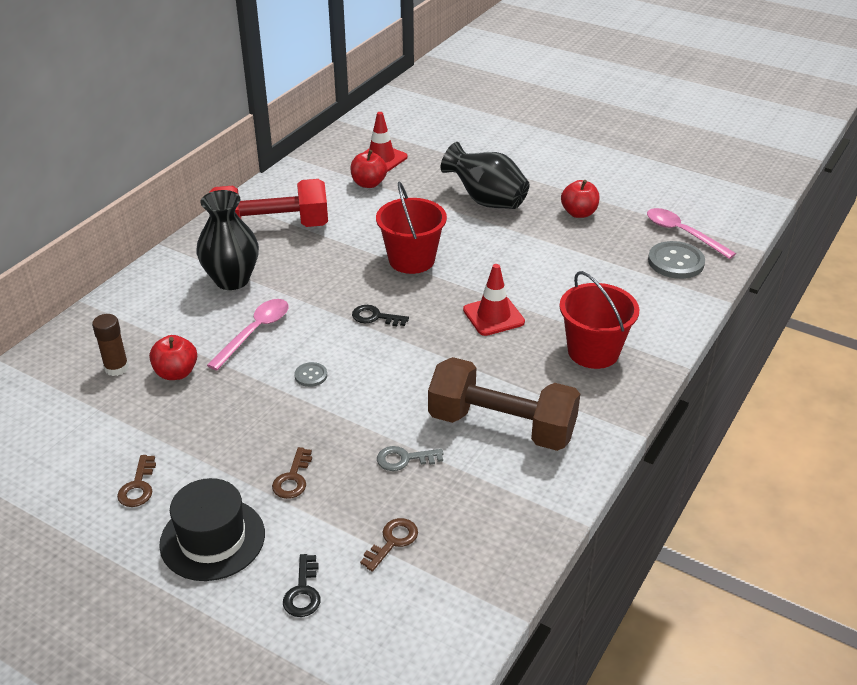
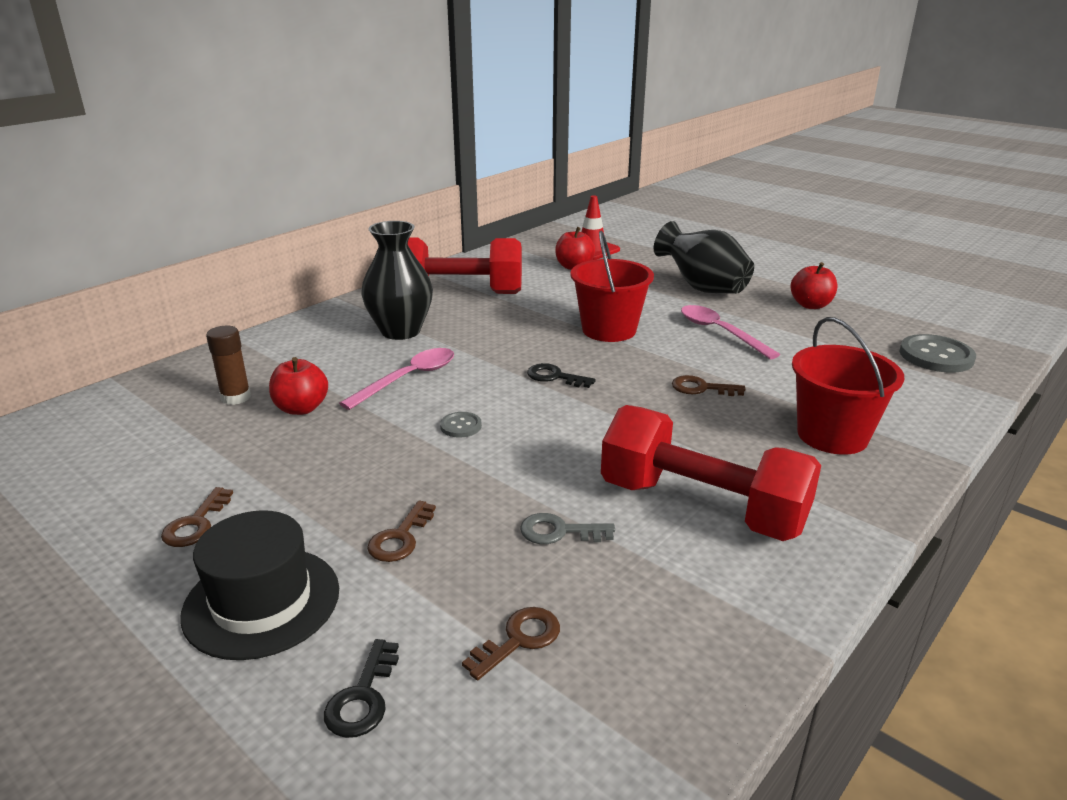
camera: 10 degrees right, 10 degrees down
brown dumbbell [428,357,580,451] -> red dumbbell [601,405,821,541]
red traffic cone [463,264,525,336] -> brown key [672,375,745,396]
pink spoon [647,208,736,259] -> pink spoon moved to [681,305,780,359]

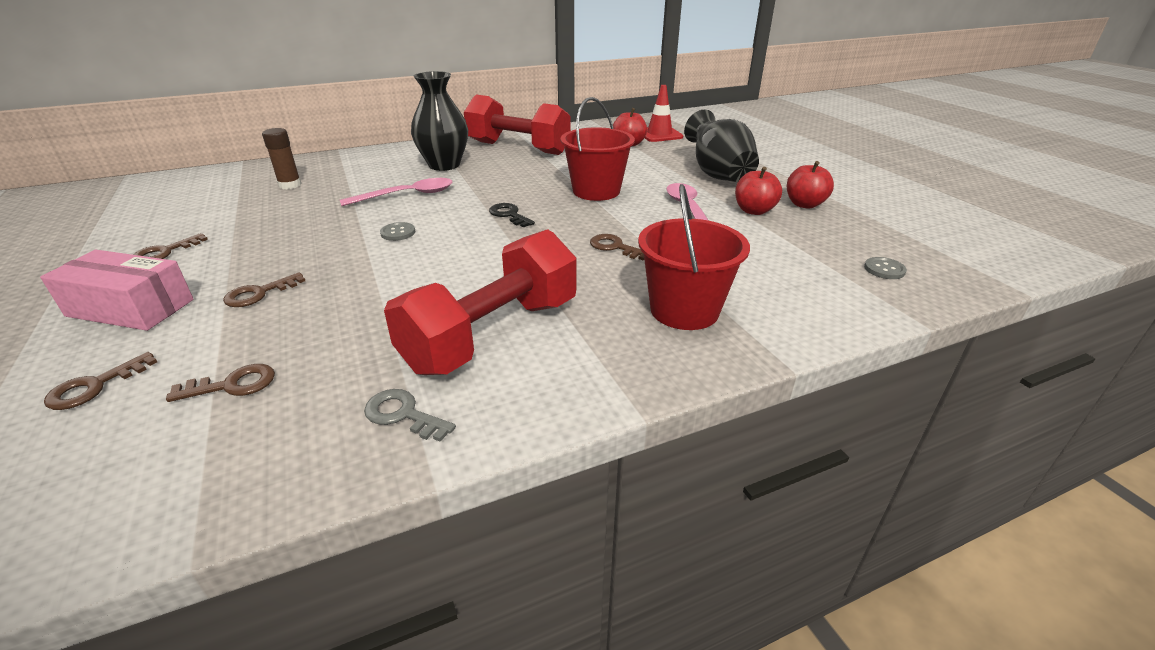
camera: 25 degrees right, 5 degrees up
black hat [180,510,339,660] -> pink box [40,250,194,331]
red apple [269,357,328,415] -> red apple moved to [735,167,782,215]
black key [324,639,399,738] -> brown key [44,352,157,410]
grey key [520,513,615,544] -> grey key moved to [364,389,456,442]
red dumbbell [601,405,821,541] -> red dumbbell turned 75 degrees clockwise [384,229,576,375]
grey button [899,334,976,373] -> grey button [864,257,907,279], size x0.51

